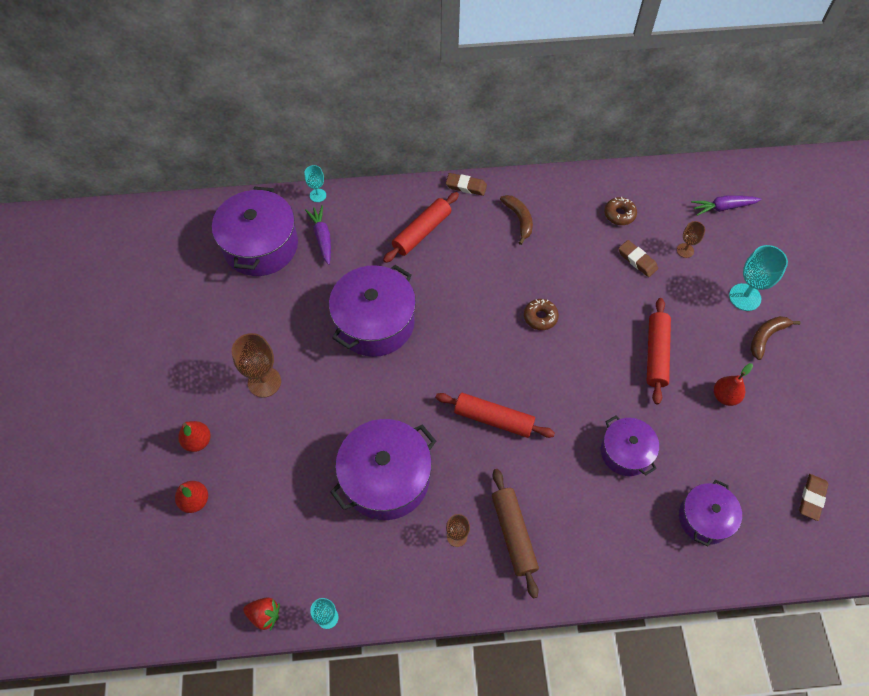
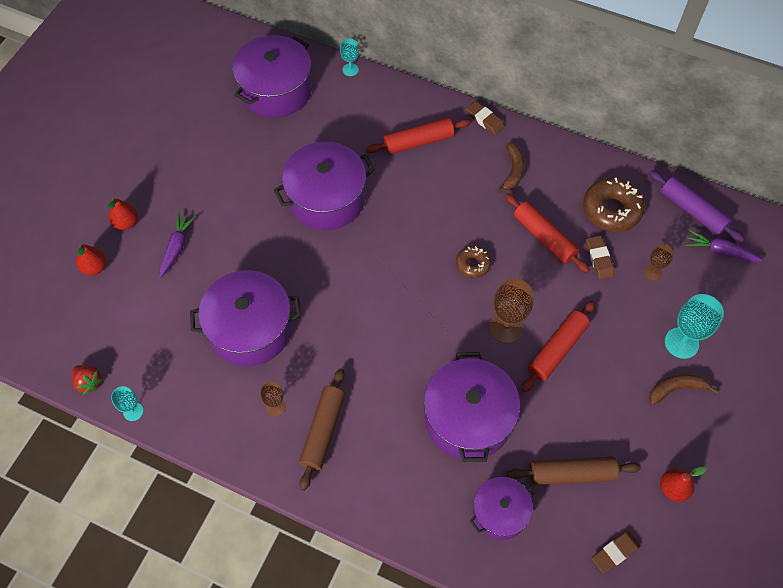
camera: 30 degrees right, 0 degrees up
brown goblet [232,333,281,398] -> brown goblet moved to [489,278,534,343]
purple carrot [305,205,331,265] -> purple carrot moved to [159,212,196,278]
red rolling pin [435,393,555,438] -> red rolling pin moved to [505,193,590,273]
purple pot [601,415,659,476] -> purple pot [424,352,520,462], size x1.68
brown donut [604,197,637,225] -> brown donut [583,178,645,232], size x1.76
red pear [714,363,753,406] -> red pear moved to [660,467,707,502]
none -> brown rolling pin [507,456,641,485]
none -> purple rolling pin [649,170,744,242]

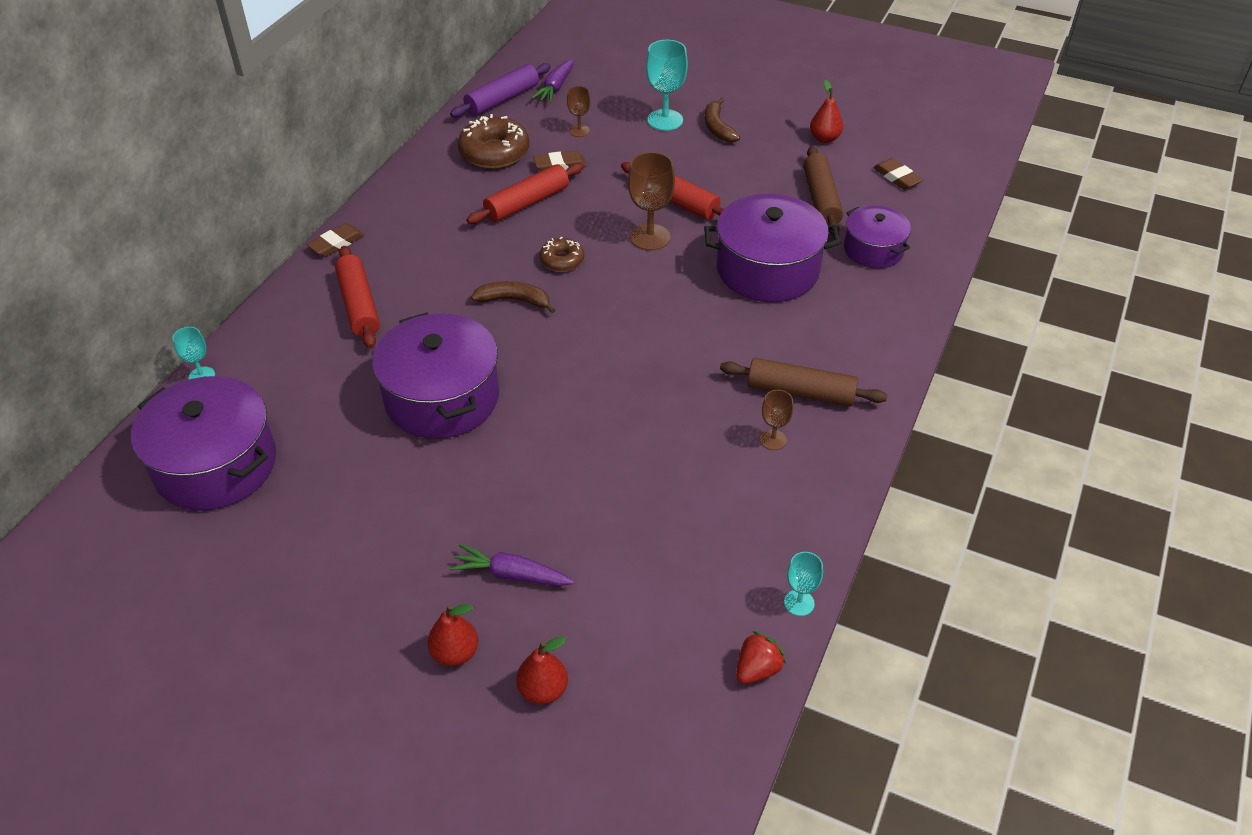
camera: 90 degrees left, 15 degrees down
purple pot [190,270,301,366] -> none
brown banana [496,142,525,193] -> brown banana moved to [471,281,555,313]

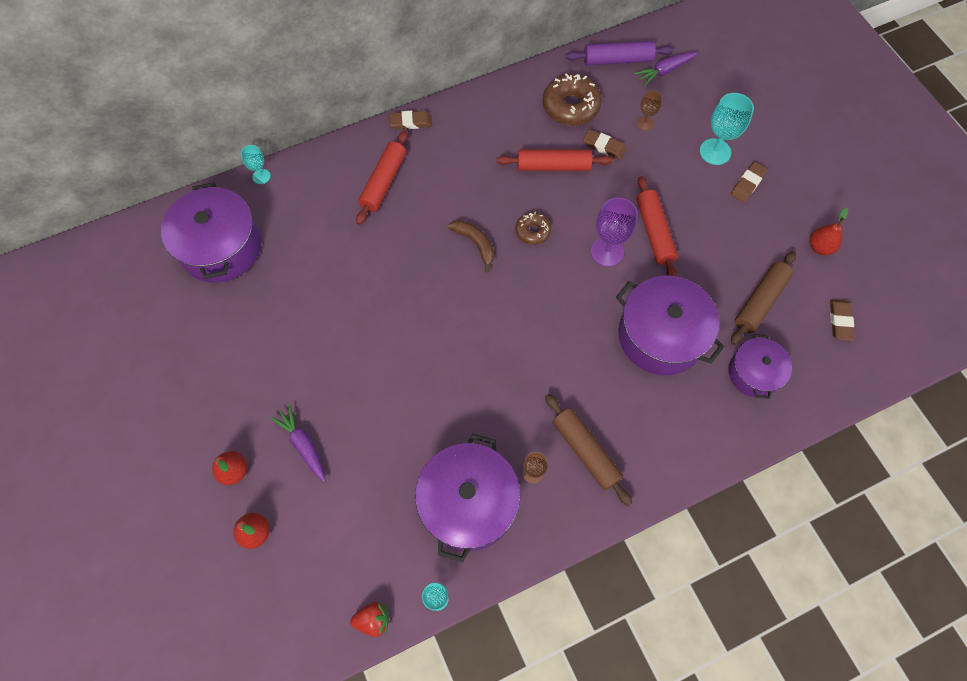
camera: 40 degrees right, 20 degrees up
purple pot [372,312,499,439] -> purple pot moved to [415,434,520,562]
brown goblet [628,152,675,250] -> purple goblet [591,197,638,267]
brown banana [705,97,740,143] -> brown eraser [731,162,768,202]

